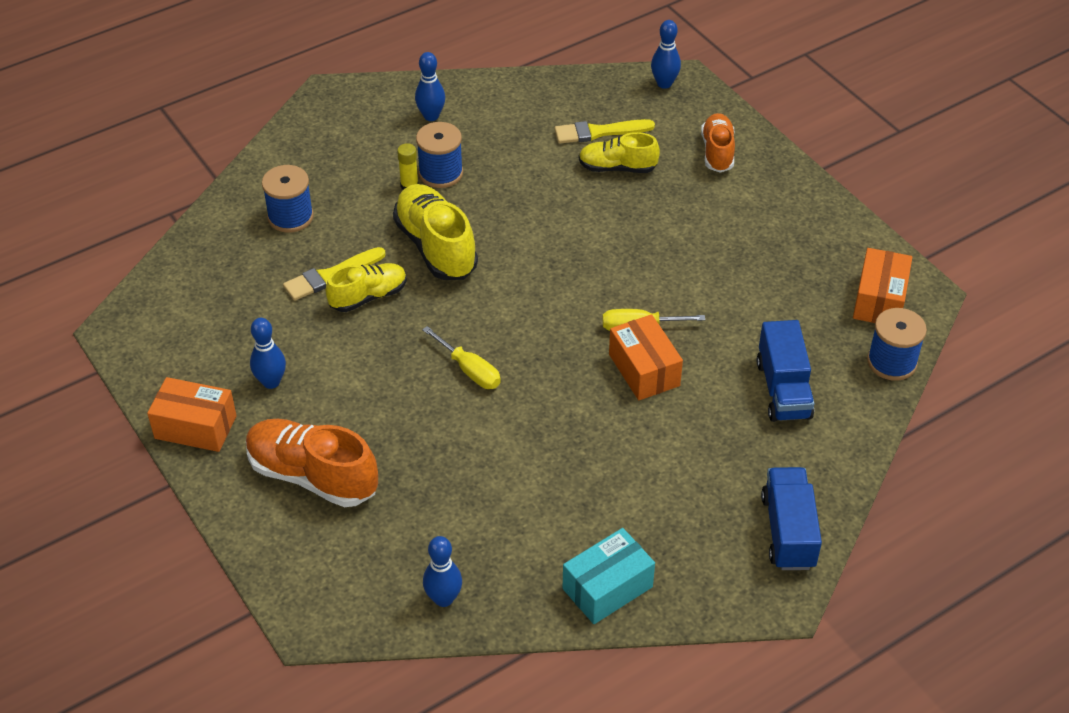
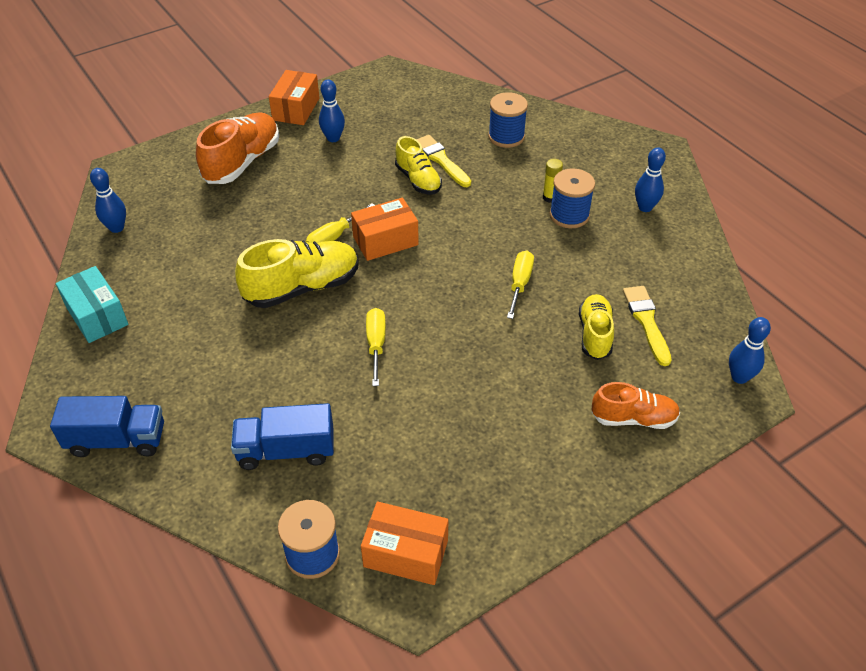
camera: 90 degrees right, 0 degrees up
yellow shoe [393,184,478,280] -> yellow shoe moved to [235,239,358,308]
orange box [609,314,683,400] -> orange box moved to [351,198,419,261]
none -> yellow screwdriver [507,250,534,319]

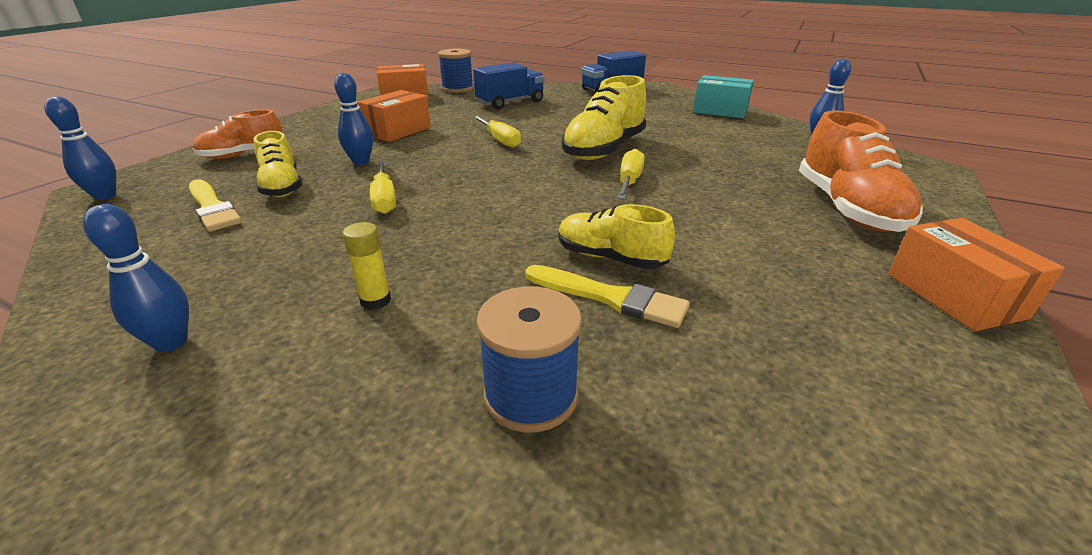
camera: 150 degrees right, 15 degrees down
blue bowling pin [319,79,345,142] -> blue bowling pin moved to [334,73,373,165]
orange box [351,198,419,261] -> orange box moved to [358,90,431,142]
blue spool [549,168,595,228] -> none

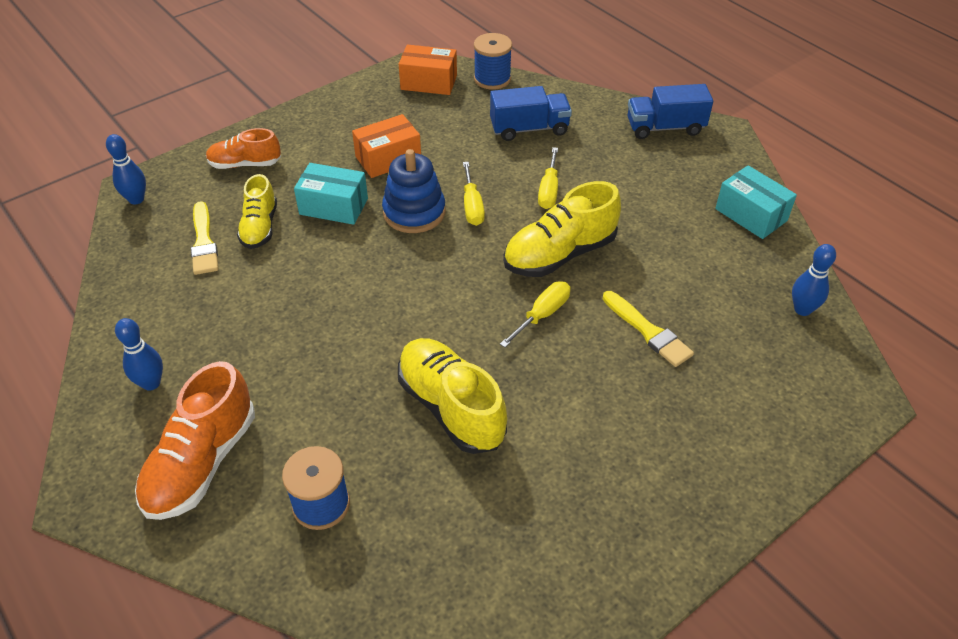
camera: 25 degrees right, 15 degrees up
blue bowling pin [334,73,373,165] -> turquoise box [294,163,368,225]
yellow glue stick [342,222,391,310] -> none
yellow screwdriver [370,161,396,214] -> yellow screwdriver moved to [538,147,558,209]
yellow brush [525,265,690,328] -> yellow brush moved to [603,291,694,367]
yellow shoe [558,204,675,269] -> yellow shoe [398,338,507,454], size x1.59
orange shoe [799,110,923,232] -> orange shoe moved to [135,361,255,520]
orange box [888,218,1064,331] -> none
none -> blue stacking toy [382,149,446,233]

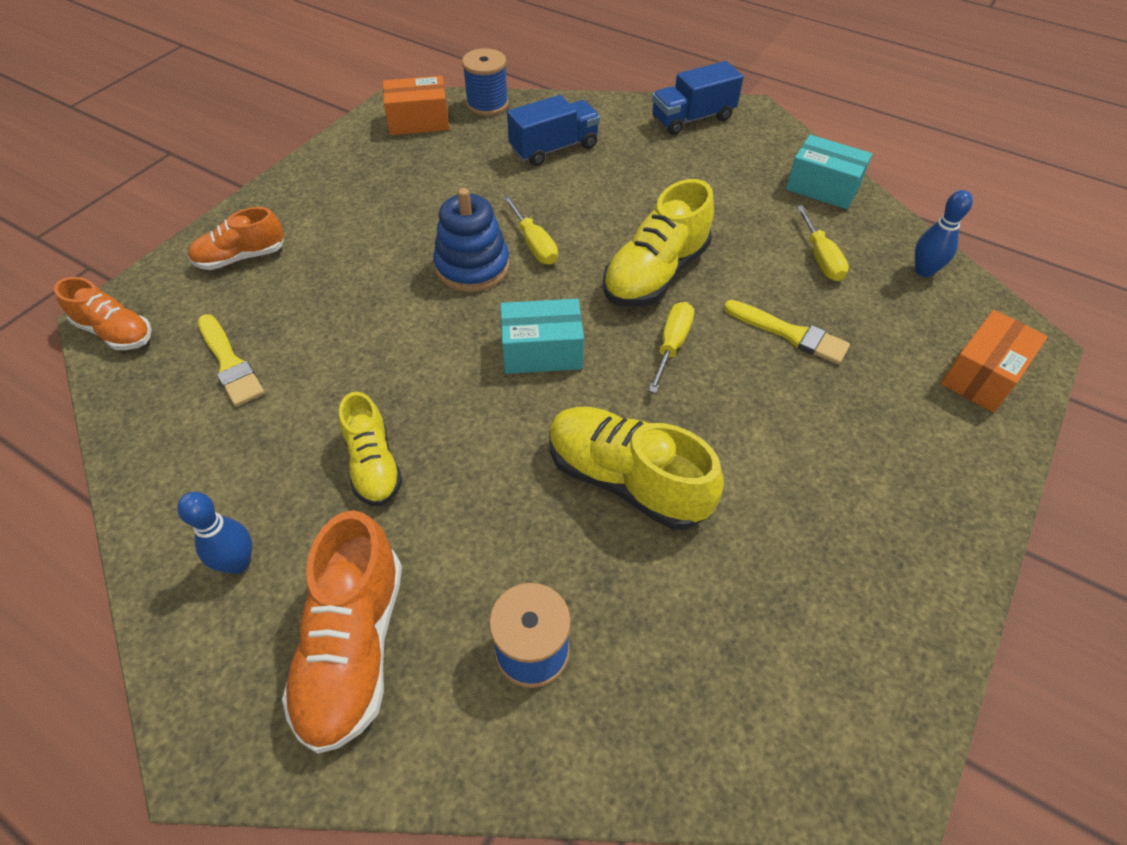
camera: 20 degrees left, 5 degrees up
blue bowling pin [106,134,146,205] -> orange shoe [54,277,152,350]
yellow shoe [237,174,277,249] -> yellow shoe moved to [339,392,403,506]
turquoise box [294,163,368,225] -> turquoise box moved to [500,299,584,374]
orange box [352,114,421,178] -> orange box moved to [941,310,1048,413]
yellow screwdriver [538,147,558,209] -> yellow screwdriver moved to [796,205,849,281]

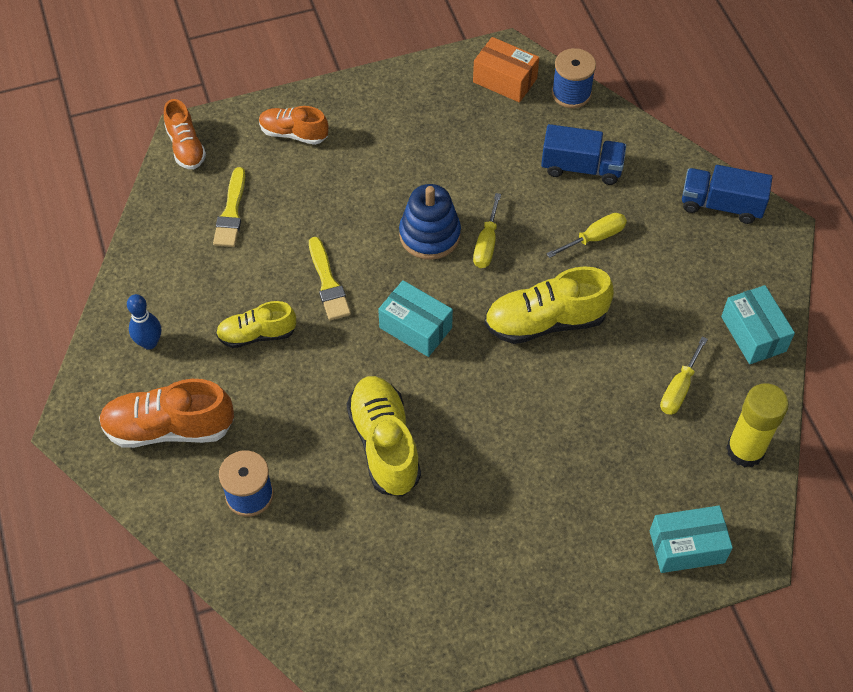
camera: 40 degrees right, 5 degrees up
orange shoe [282,510,402,754] -> orange shoe turned 45 degrees clockwise [99,379,234,448]
yellow shoe [339,392,403,506] -> yellow shoe turned 60 degrees clockwise [216,301,296,348]
yellow screwdriver [648,302,694,393] -> yellow screwdriver moved to [546,213,627,258]
yellow brush [724,300,850,364] -> yellow brush moved to [309,237,351,320]
blue bowling pin [915,190,973,277] -> yellow glue stick [726,383,789,468]
orange box [941,310,1048,413] -> turquoise box [650,506,733,573]

